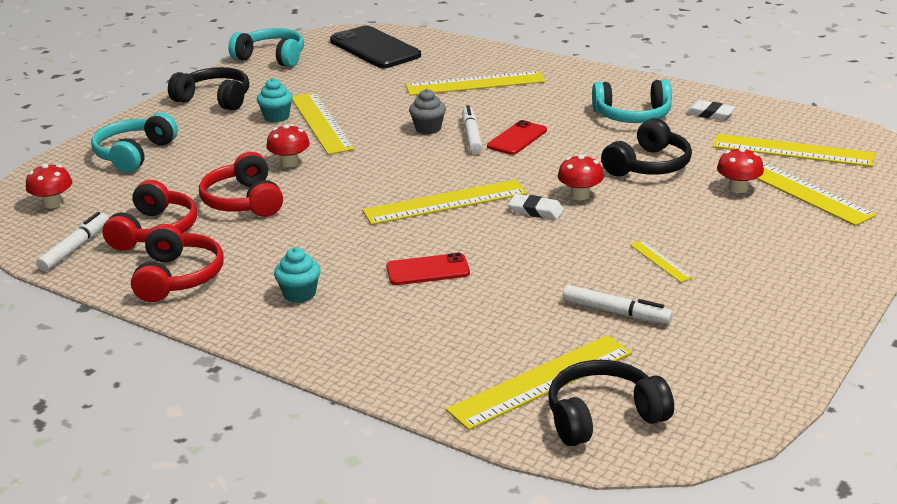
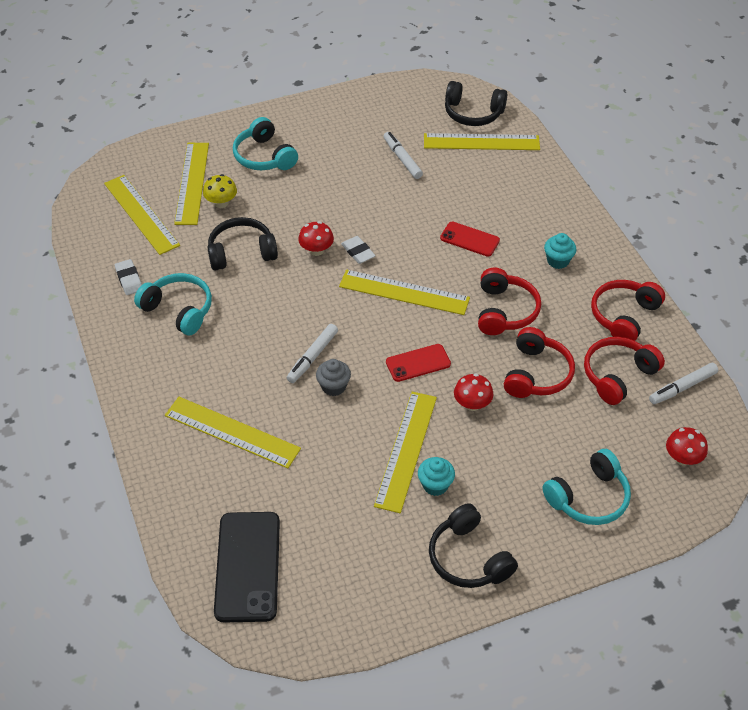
camera: 145 degrees left, 20 degrees up
turquoise headphones [228,28,304,67] -> turquoise headphones moved to [233,117,298,170]
red phone [487,120,547,155] -> red phone moved to [386,344,451,382]
yellow ruler [630,240,693,283] -> none
red mushroom [717,147,764,193] -> yellow mushroom [203,174,237,208]
none -> red headphones [478,268,541,335]

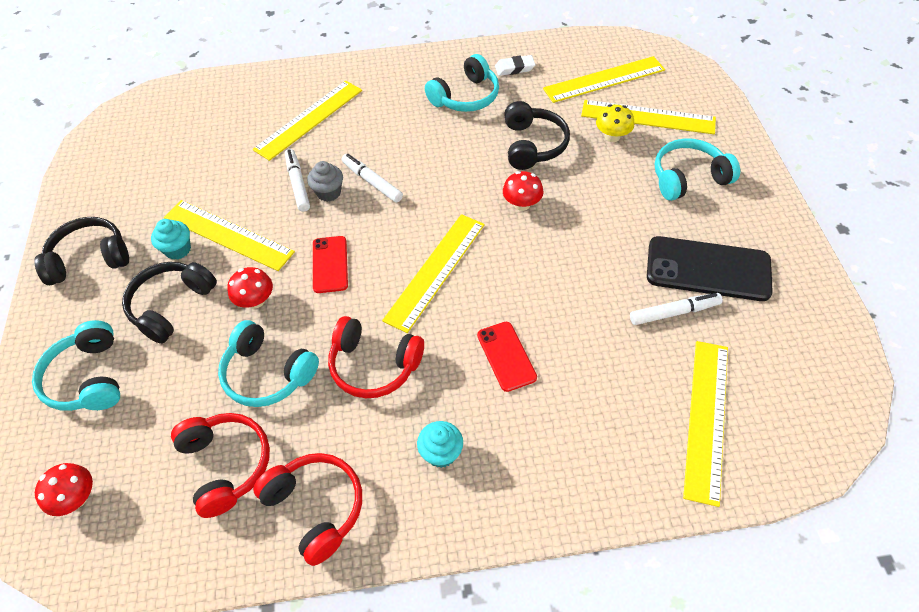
camera: 105 degrees right, 5 degrees up
black phone [214,512,280,622] -> black phone moved to [647,236,773,301]
white eraser [341,236,376,264] -> none
red phone [440,222,500,257] -> red phone turned 60 degrees counterclockwise [477,322,537,392]
black headphones [445,81,507,126] -> black headphones moved to [122,262,217,344]
red headphones [504,327,575,398] -> turquoise headphones [218,320,319,407]
white marker [649,363,718,404] -> white marker moved to [285,149,310,212]

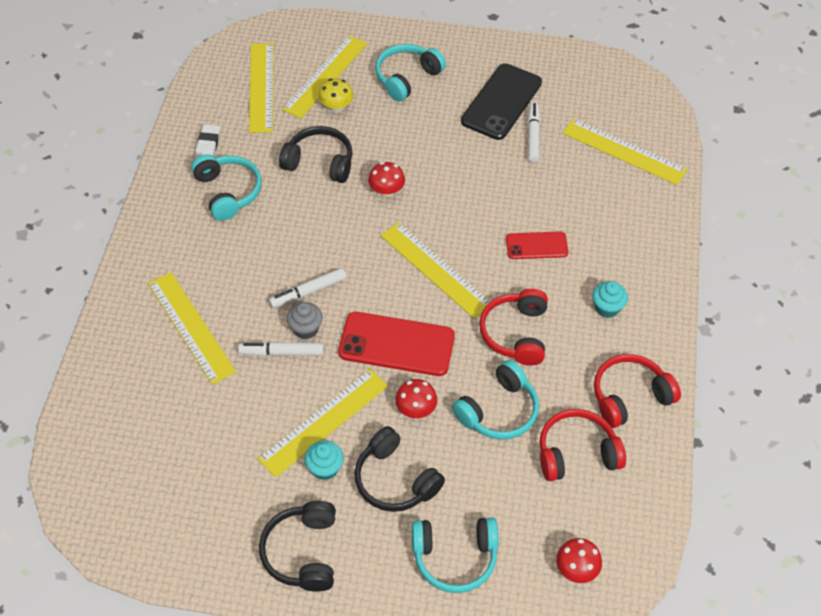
camera: 75 degrees left, 0 degrees up
red phone [313,236,348,293] -> red phone [338,312,455,376], size x1.73
red headphones [328,316,424,398] -> red headphones turned 150 degrees clockwise [479,289,548,366]
turquoise headphones [655,138,740,201] -> turquoise headphones turned 45 degrees clockwise [375,44,446,102]

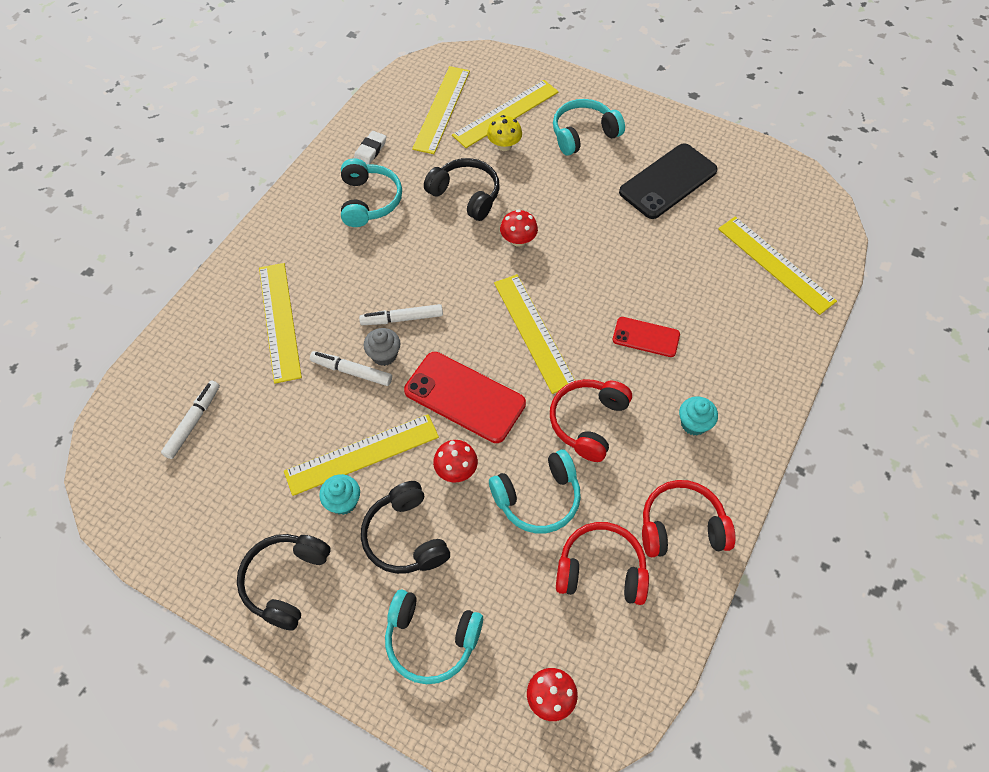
camera: 20 degrees right, 5 degrees up
white marker [528,102,540,162] -> white marker moved to [161,380,220,459]

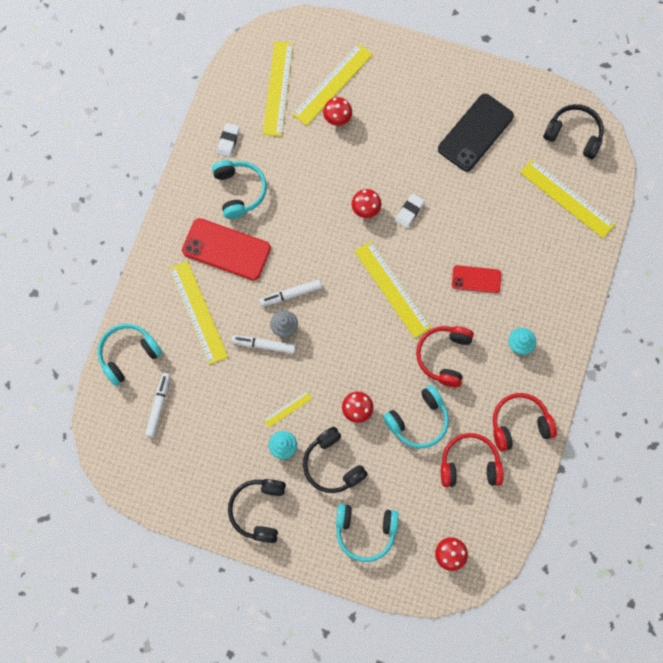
camera: 10 degrees left, 15 degrees up
yellow ruler [284,414,439,496] -> yellow ruler [264,391,312,427], size x0.47
red phone [404,352,526,443] -> red phone moved to [182,218,271,280]
black headphones [424,158,500,221] -> black headphones moved to [543,104,604,159]
yellow mushroom [487,115,522,151] -> red mushroom [323,97,352,126]
turquoise headphones [553,99,625,156] -> turquoise headphones moved to [98,324,162,386]
none -> white eraser [395,194,424,228]

